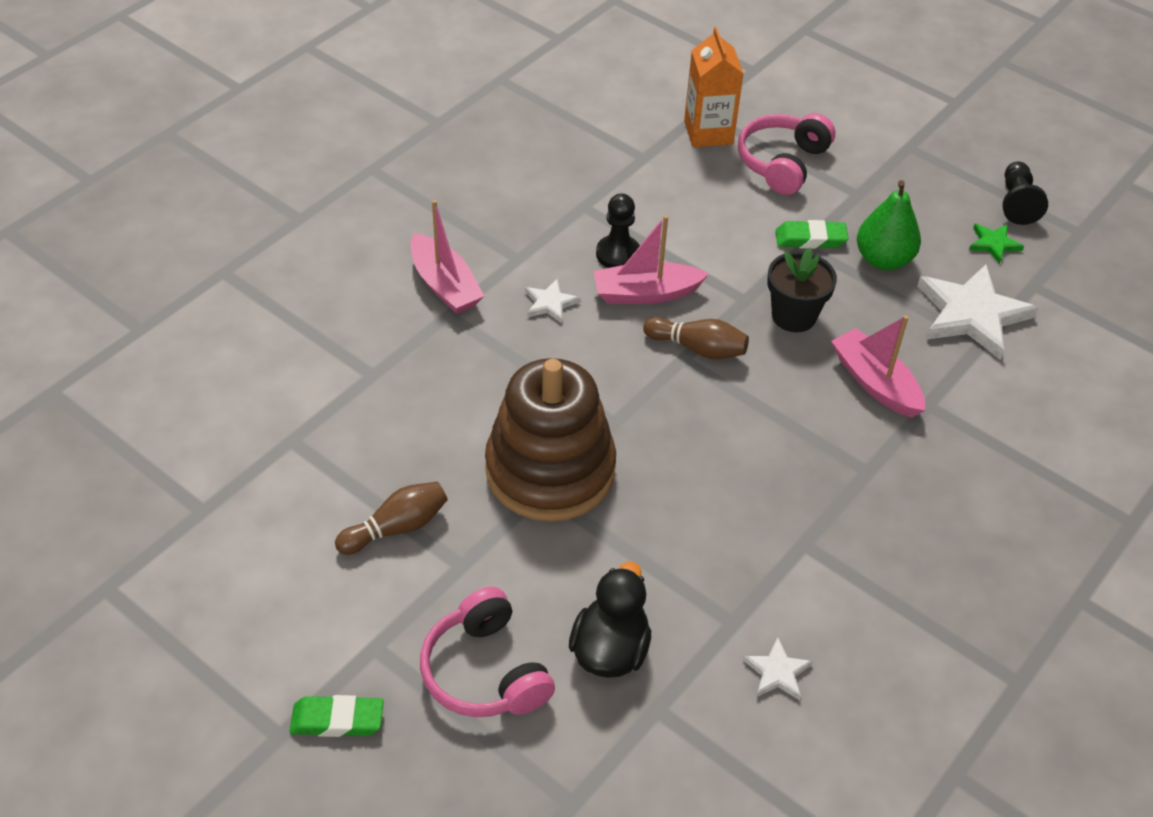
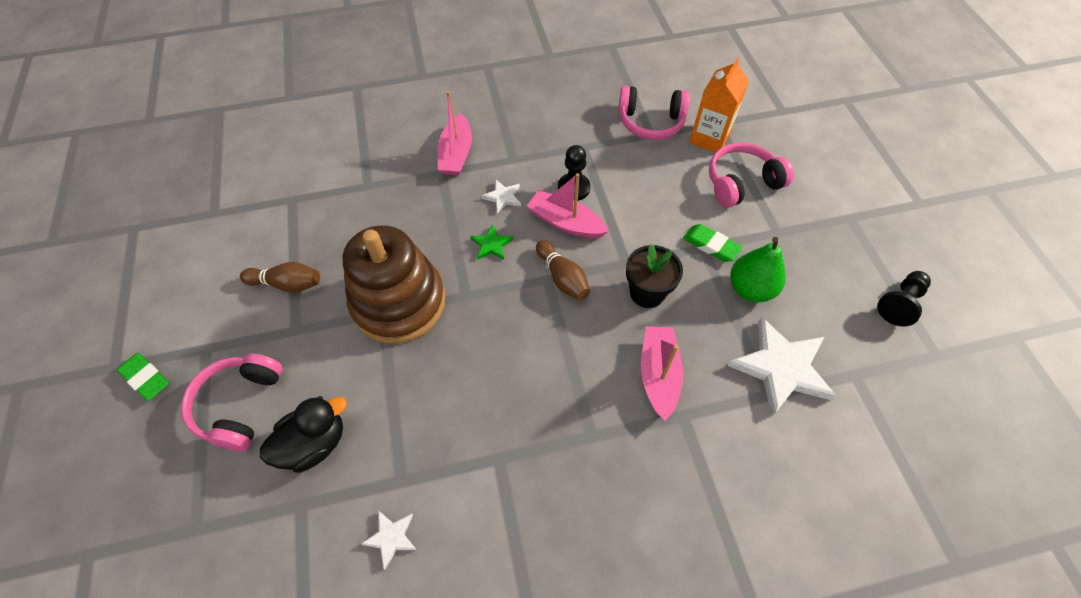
camera: 40 degrees right, 10 degrees up
green star [969,224,1024,264] -> green star moved to [471,224,513,260]
none -> pink headphones [618,86,690,140]

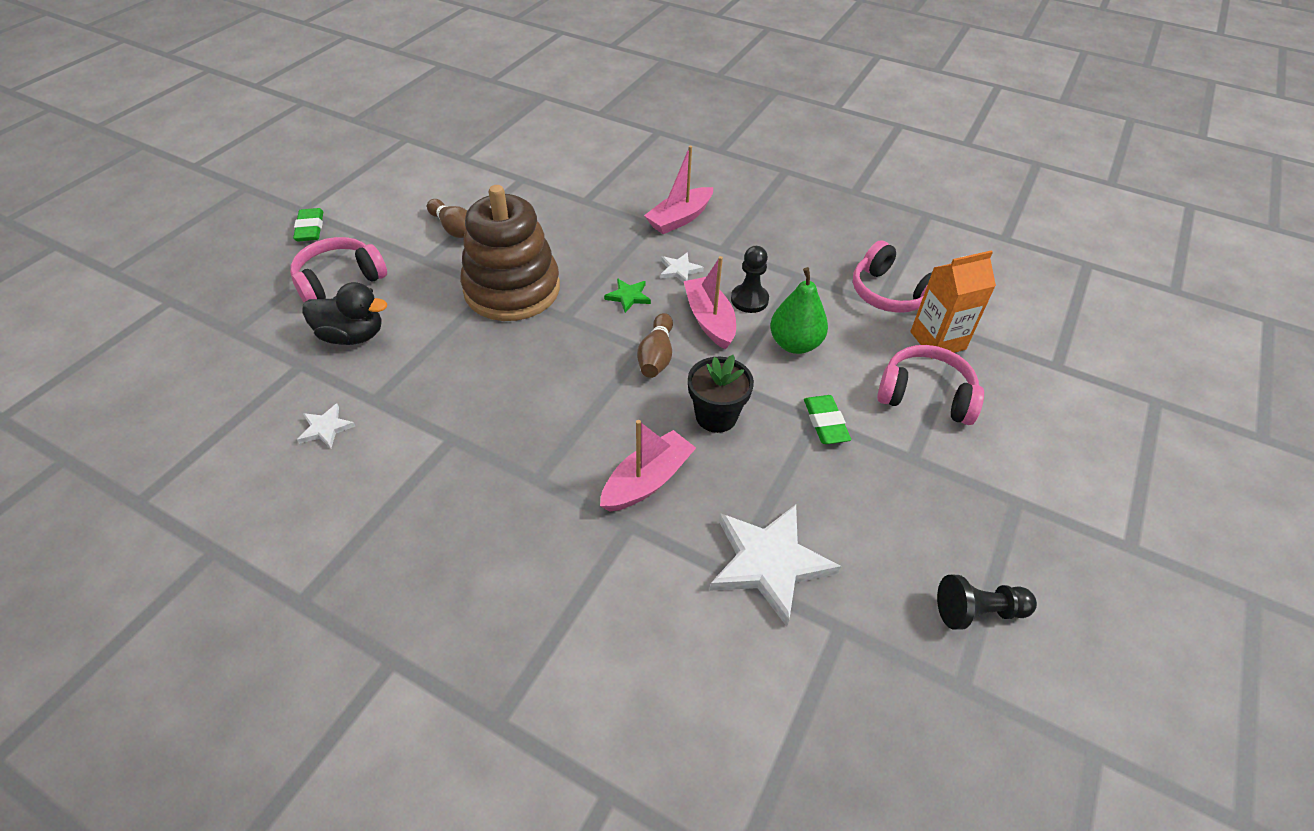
camera: 40 degrees right, 10 degrees down
green pear [730,237,786,302] -> green pear moved to [770,267,828,354]

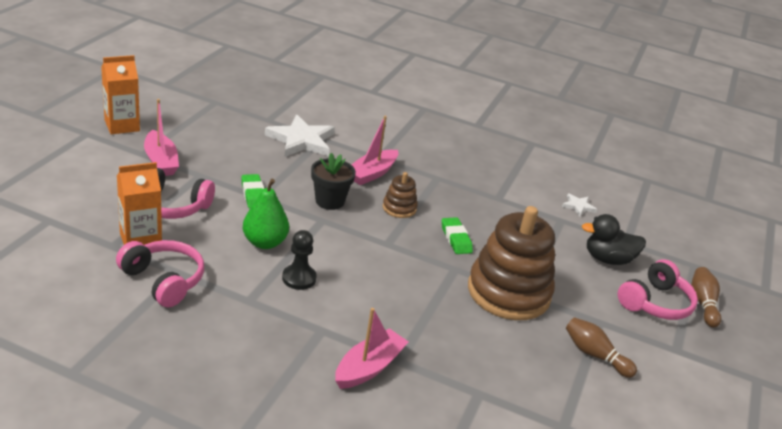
camera: 170 degrees right, 15 degrees down
green eraser [293,208,323,241] -> green eraser moved to [442,217,473,254]
green star [604,279,651,313] -> none
brown bowling pin [637,313,673,378] -> brown bowling pin moved to [691,267,721,328]
white star [660,252,704,283] -> none
pink boat [684,256,736,350] -> pink boat moved to [144,99,179,176]
black pawn [937,575,1037,629] -> none
none -> orange carton [101,55,140,134]
none -> brown stacking toy [383,172,418,218]

